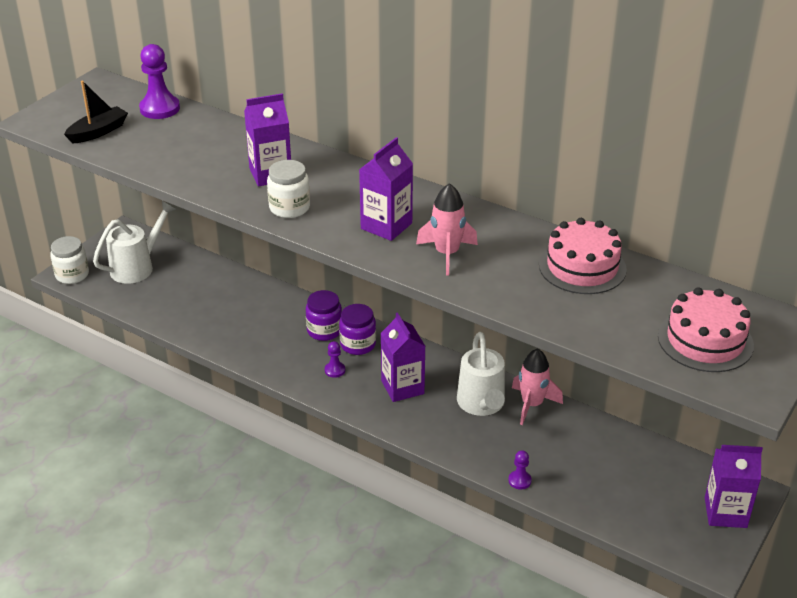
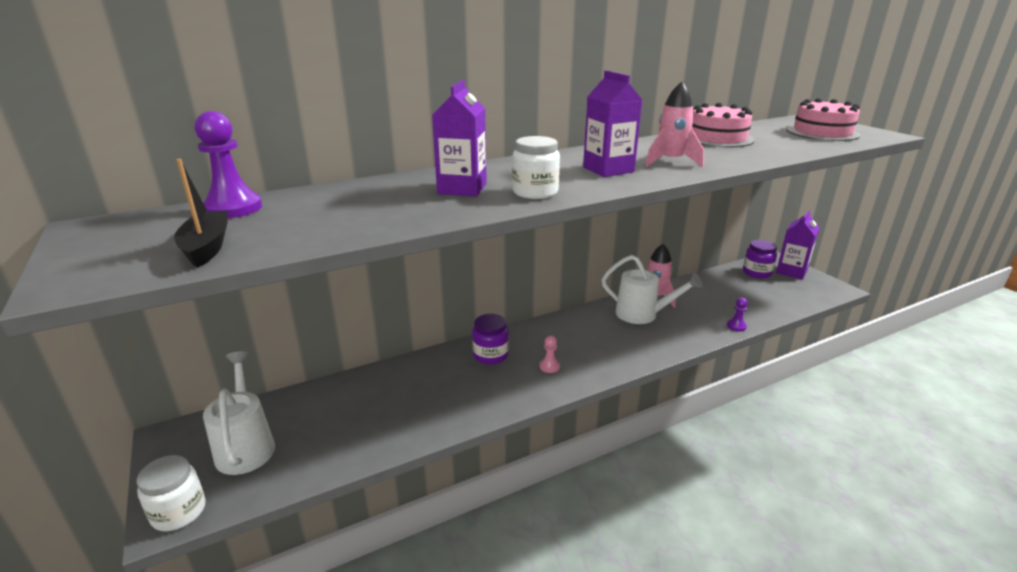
camera: 60 degrees left, 10 degrees down
purple pawn [325,341,345,378] -> pink pawn [539,336,560,373]
purple jar [339,304,376,355] -> purple jar moved to [743,240,777,278]
purple carton [381,313,425,402] -> none

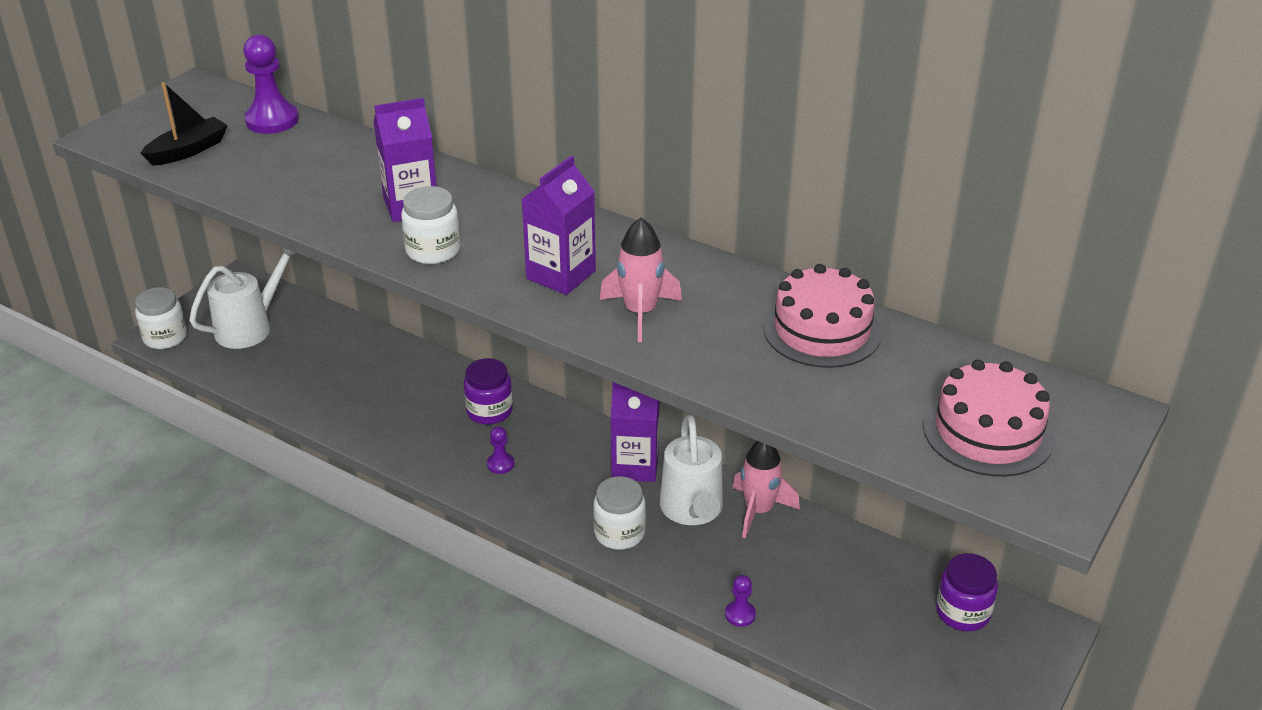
camera: 60 degrees right, 10 degrees up
pink pawn [539,336,560,373] -> purple pawn [487,426,514,474]
purple carton [776,210,819,280] -> purple carton moved to [611,382,659,482]
none -> white jar [593,476,646,550]

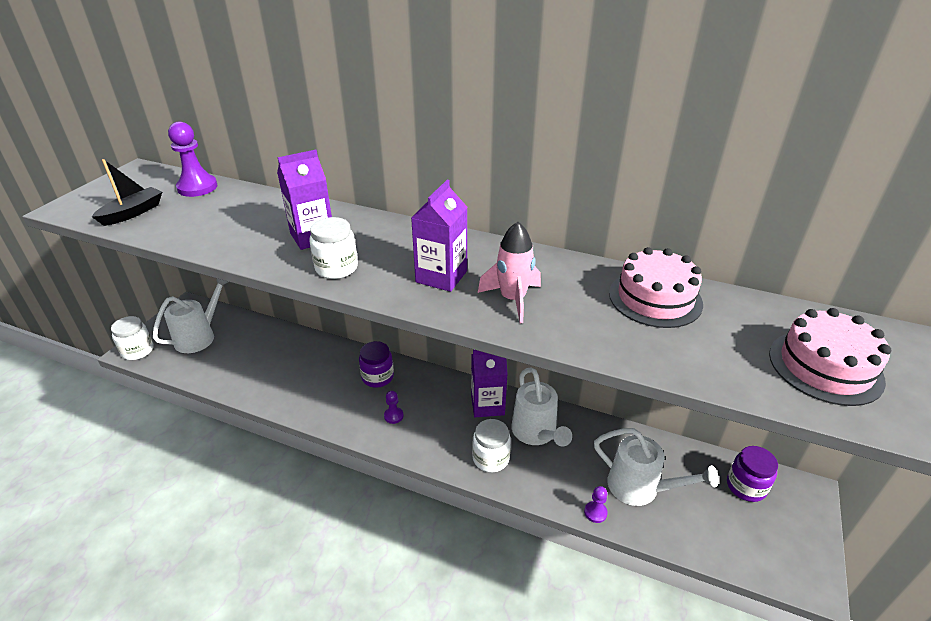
camera: 10 degrees left, 0 degrees up
pink rocket [732,441,800,538] -> none
none -> white watering can [594,428,719,506]

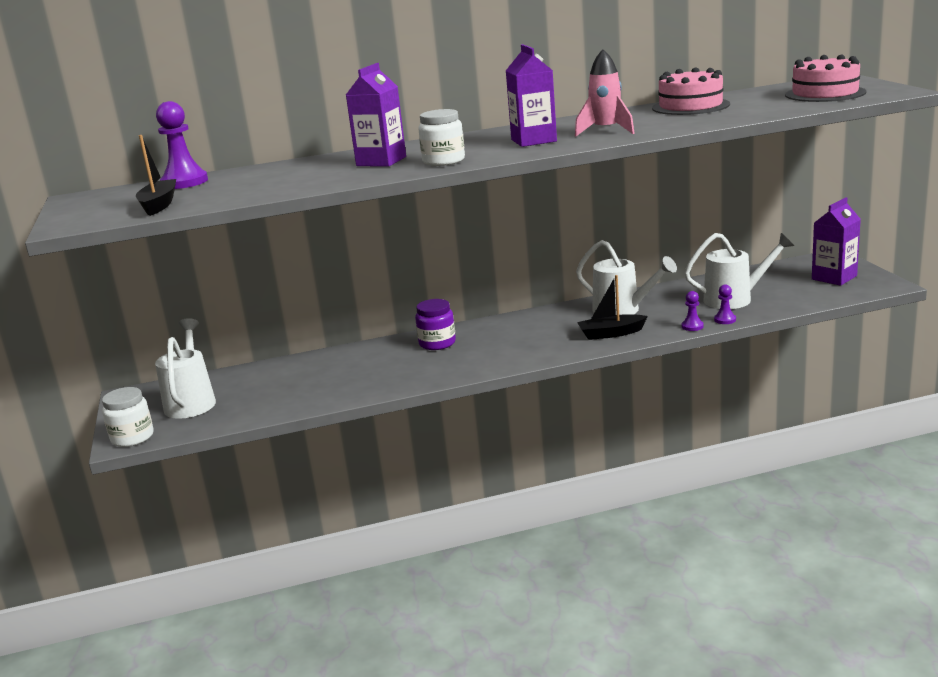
camera: 35 degrees left, 15 degrees down
purple pawn [384,391,404,424] -> purple pawn moved to [681,291,704,331]
purple carton [471,350,508,417] -> purple carton moved to [812,197,861,286]
white jar [472,419,511,472] -> black boat [577,275,648,340]
purple jar [727,446,778,502] -> none

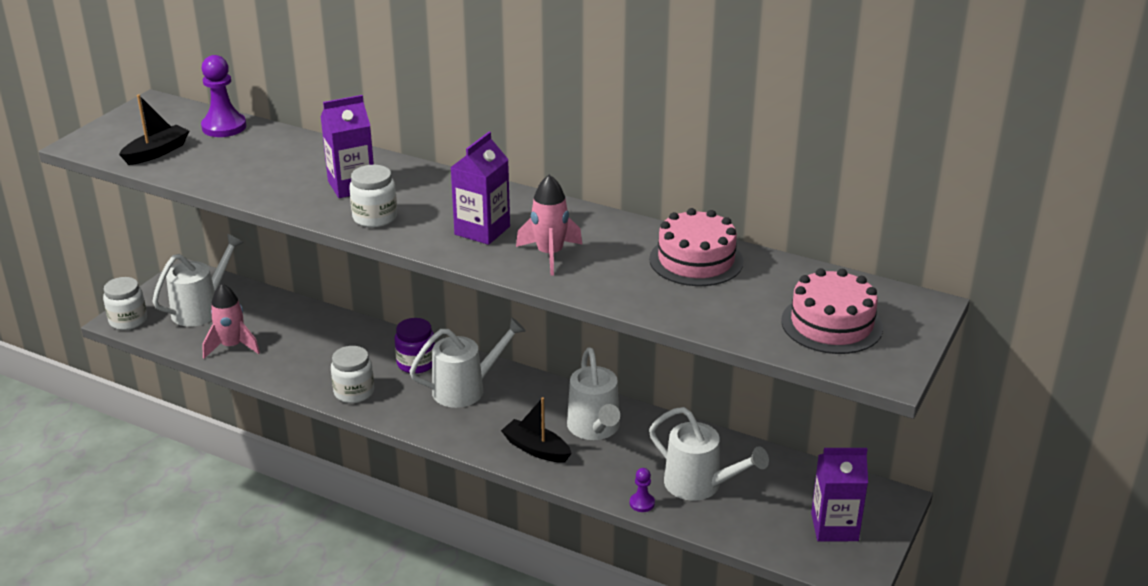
camera: 40 degrees right, 10 degrees up
purple pawn [681,291,704,331] -> none
none -> pink rocket [202,284,260,358]
none -> white jar [331,346,374,403]
none -> white watering can [409,317,526,408]

